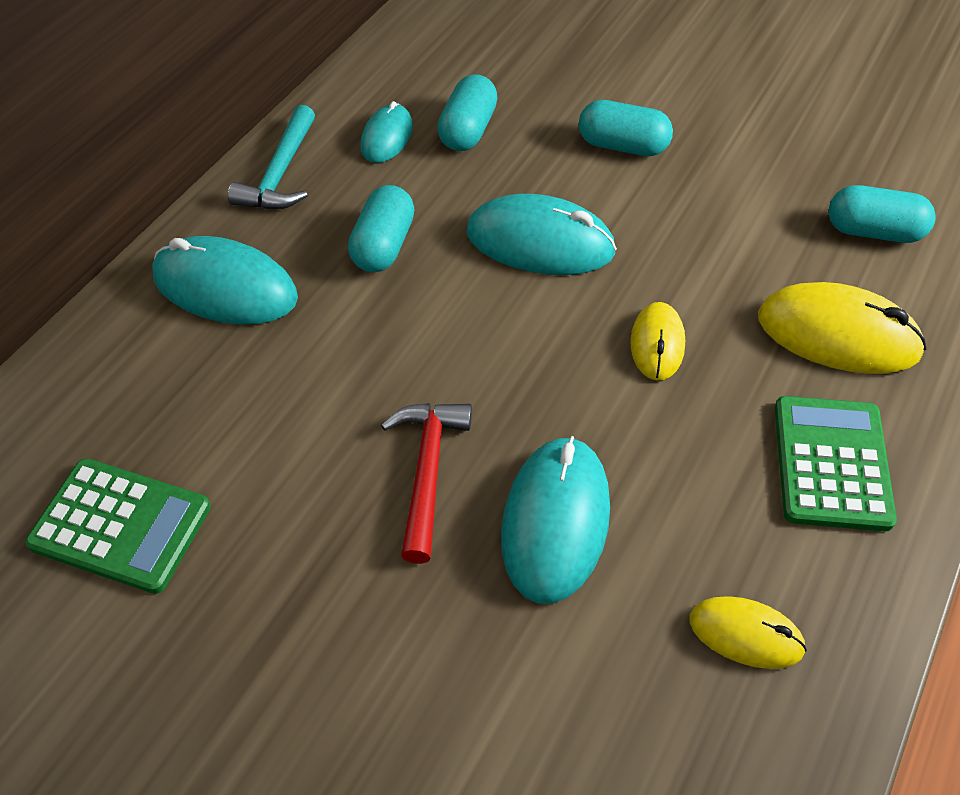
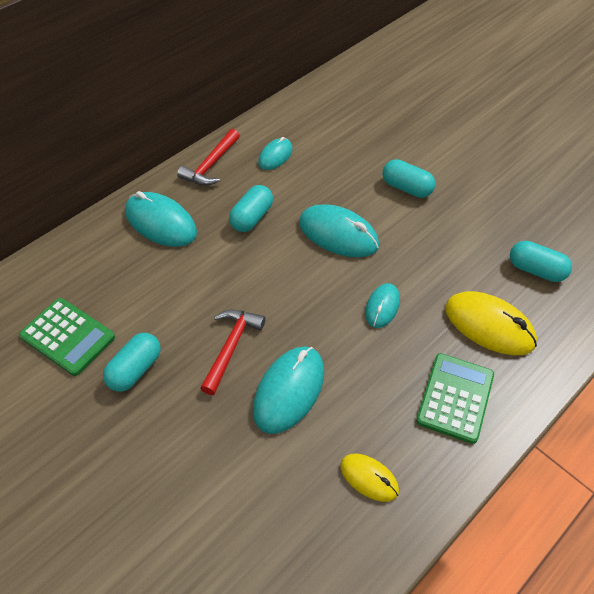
camera: 15 degrees right, 0 degrees up
turquoise hammer [228,105,315,209] -> red hammer [177,129,240,186]
turquoise capsule [437,74,498,151] -> turquoise capsule moved to [103,333,161,392]
yellow mouse [630,302,685,381] -> turquoise mouse [365,283,400,328]

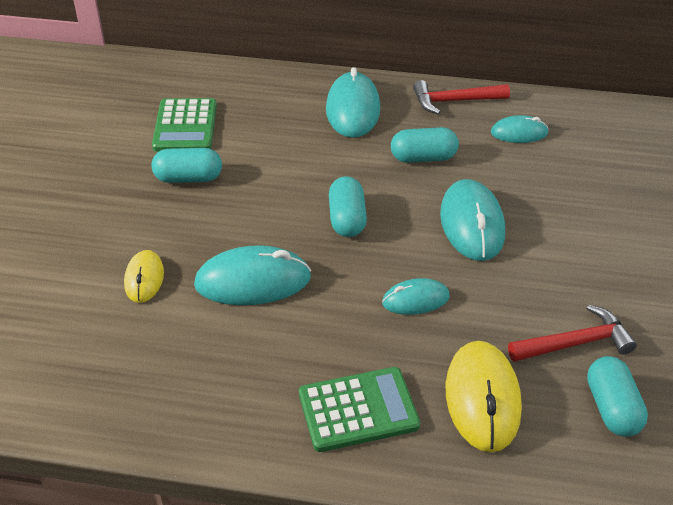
camera: 55 degrees right, 10 degrees down
red hammer [200,309,266,395] -> red hammer moved to [508,305,637,362]
yellow mouse [340,454,399,502] -> yellow mouse moved to [124,250,164,303]
turquoise capsule [383,159,435,198] -> turquoise capsule moved to [329,176,367,237]

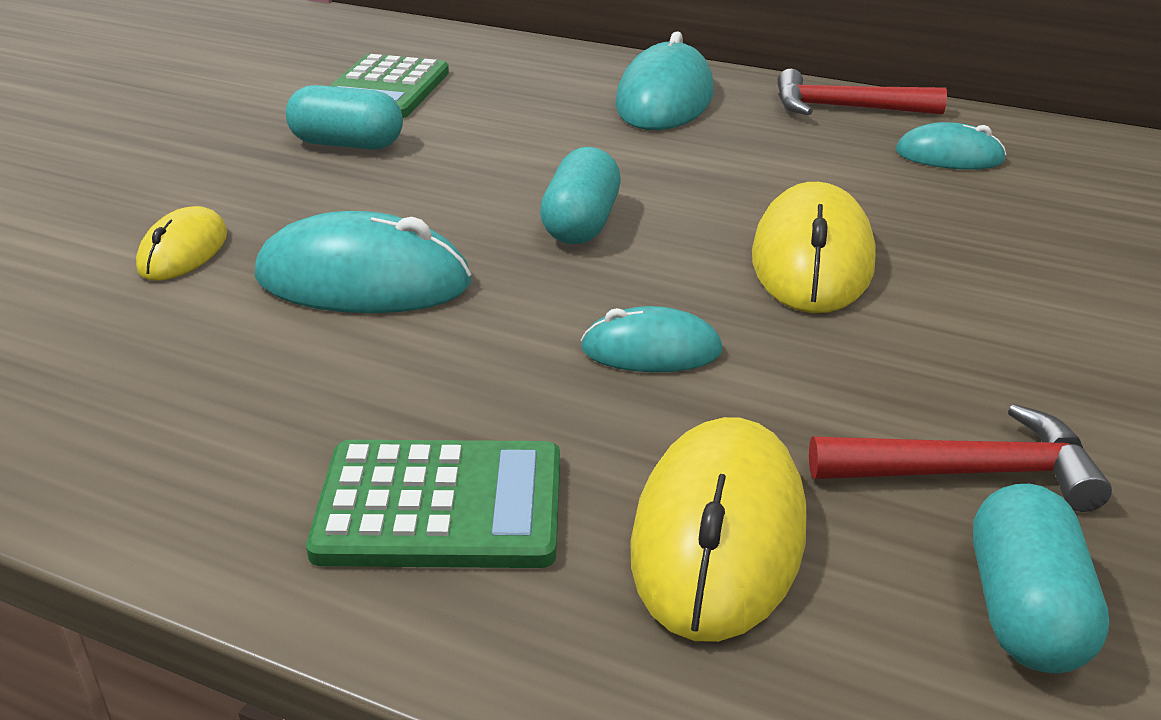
camera: 15 degrees right, 10 degrees down
turquoise capsule [391,127,459,163] -> none
turquoise mouse [440,179,505,261] -> yellow mouse [752,182,876,313]

